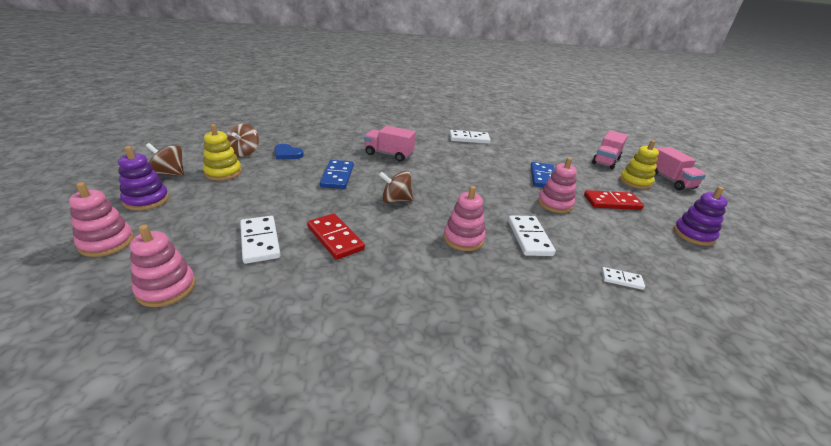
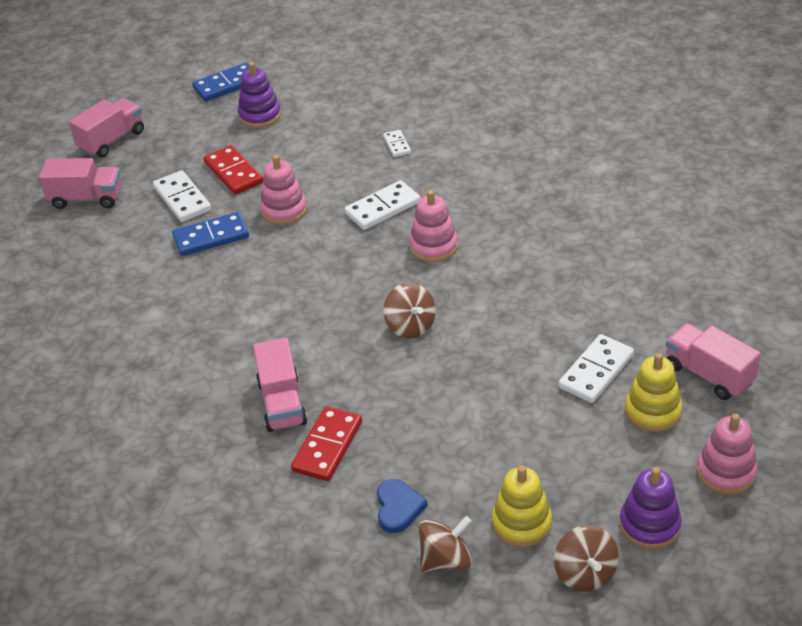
camera: 115 degrees left, 10 degrees up
pink stacking toy [130,224,196,307] -> pink truck [666,323,761,400]
red domino [307,213,365,260] -> red domino moved to [291,406,362,481]
blue domino [320,160,354,189] -> blue domino moved to [192,63,249,102]
white domino [450,130,491,144] -> white domino moved to [153,170,211,222]
yellow stacking toy [620,140,659,189] -> yellow stacking toy moved to [625,353,682,432]

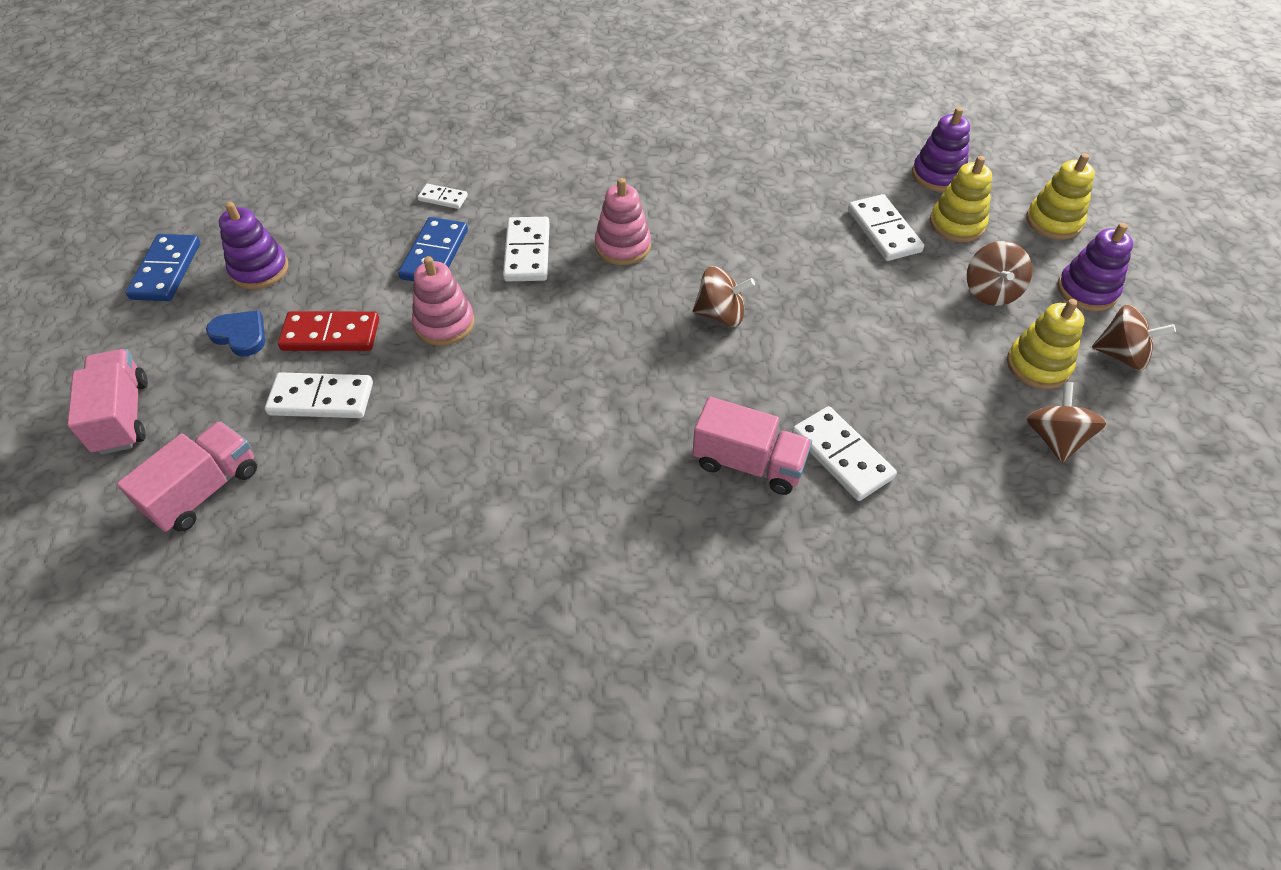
camera: 60 degrees left, 10 degrees up
blue domino [172,212,249,256] -> blue domino moved to [398,217,468,281]
red domino [291,406,362,481] -> white domino [792,406,897,501]
blue heart [377,479,428,533] -> blue heart moved to [206,310,265,356]
pink truck [666,323,761,400] -> purple stacking toy [912,107,970,192]
pink stacking toy [696,414,757,495] -> yellow stacking toy [1026,153,1095,240]
none -> brown spinning top [967,241,1033,306]

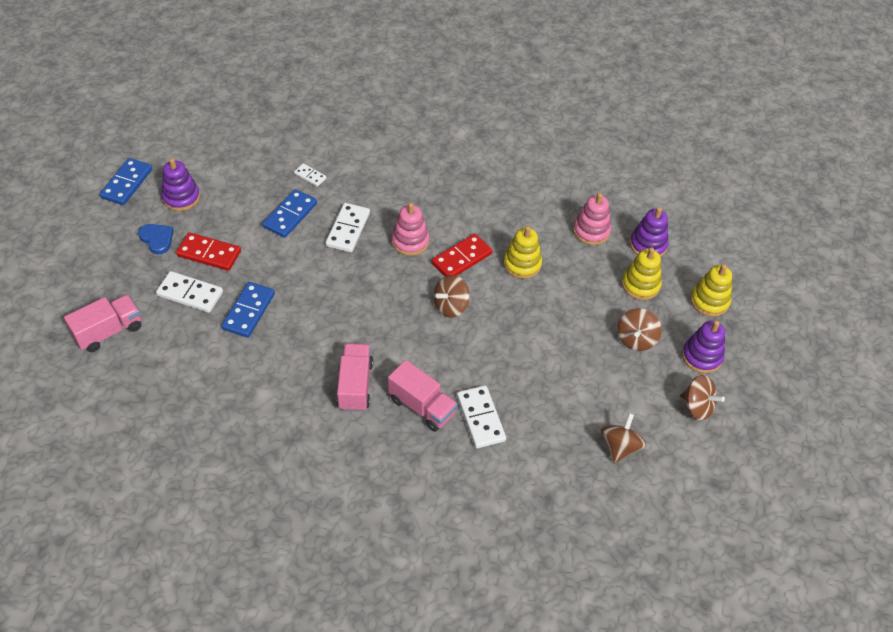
camera: 15 degrees right, 0 degrees up
pink truck [67,349,148,455] -> pink truck moved to [337,343,373,412]
pink stacking toy [412,256,474,346] -> pink stacking toy moved to [573,193,611,245]
brown spinning top [693,266,755,327] -> brown spinning top turned 120 degrees clockwise [434,275,470,318]
white domino [848,194,924,261] -> none
yellow stacking toy [1007,299,1084,389] -> yellow stacking toy moved to [503,226,542,279]
none -> blue domino [221,282,275,338]
none -> red domino [432,233,493,276]

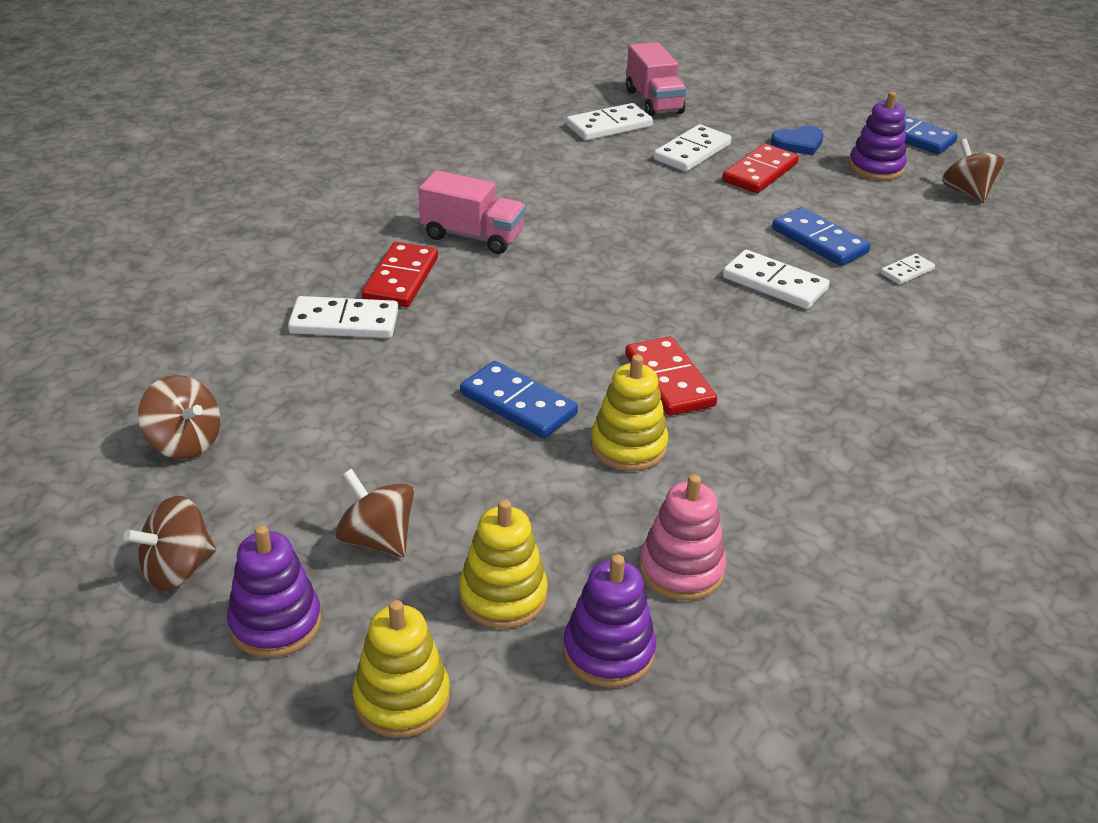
camera: 110 degrees right, 15 degrees down
blue domino [221,282,275,338] -> blue domino moved to [460,361,578,438]
pink truck [388,360,458,432] -> red domino [362,242,438,307]
pink stacking toy [391,203,429,256] -> none
brown spinning top [434,275,470,318] -> brown spinning top moved to [942,138,1004,203]
none -> white domino [566,103,653,141]

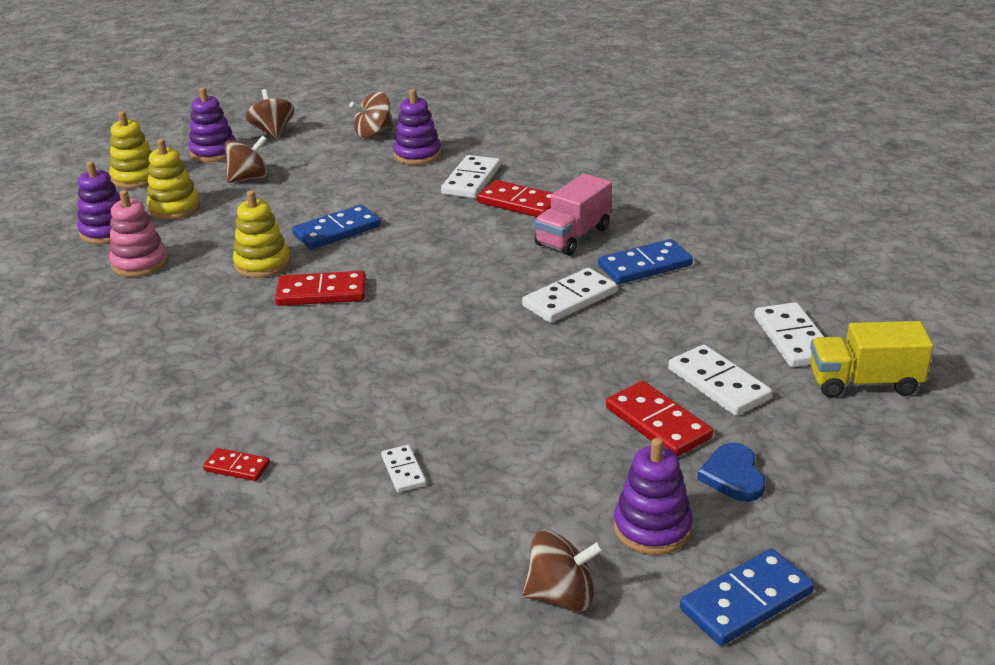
camera: 110 degrees right, 5 degrees down
pink truck [626,42,687,117] -> yellow truck [810,321,933,398]
white domino [723,250,830,309] -> white domino moved to [522,268,617,323]
blue domino [772,207,871,266] -> blue domino moved to [598,239,693,284]
none -> red domino [203,448,270,481]
none -> purple stacking toy [393,89,441,165]

